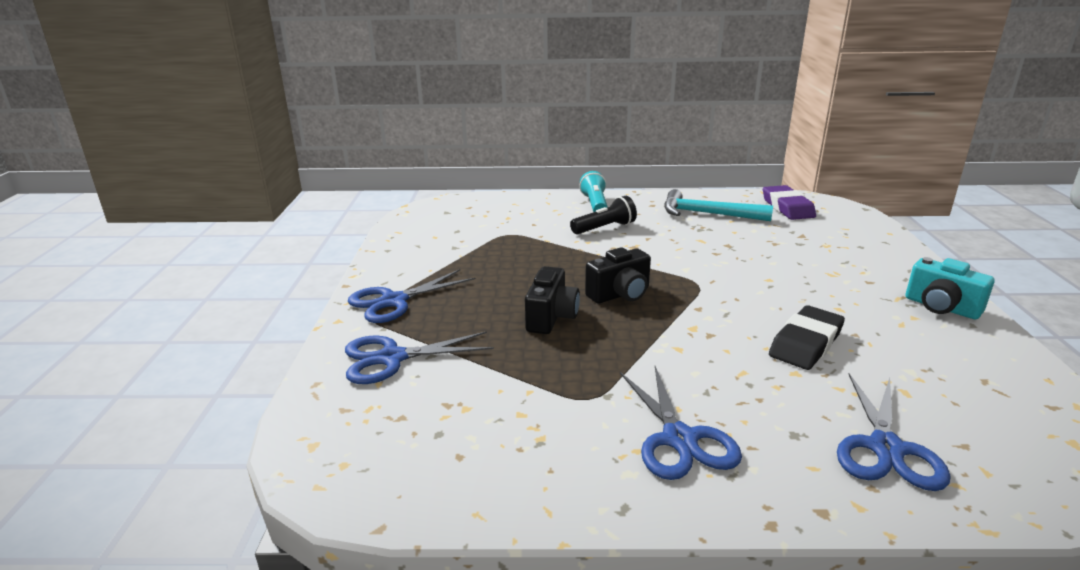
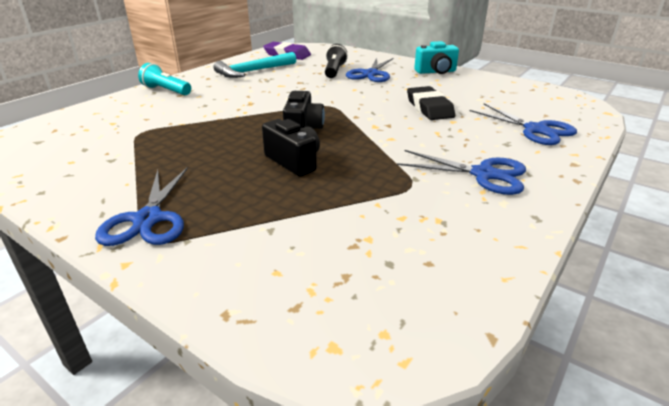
camera: 55 degrees left, 5 degrees up
blue scissors [345,331,494,384] -> blue scissors moved to [346,57,393,82]
black flashlight [570,196,637,234] -> black flashlight moved to [325,44,348,78]

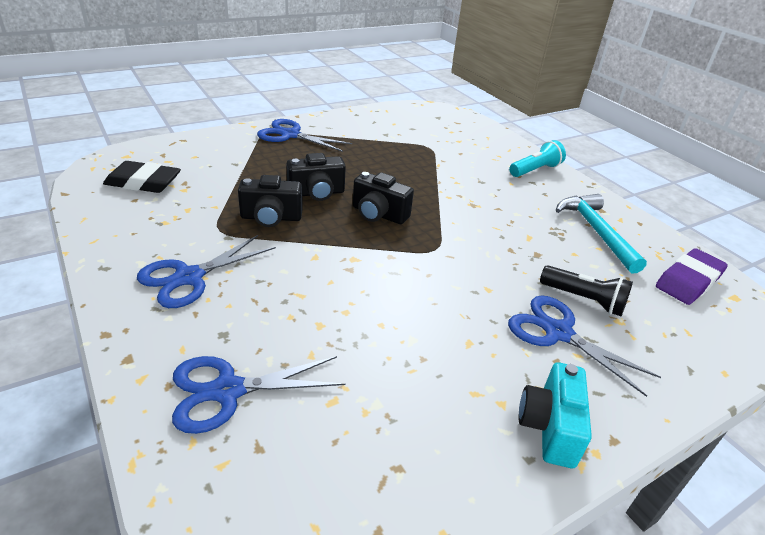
camera: 110 degrees right, 5 degrees up
black eraser [407,86,455,120] -> black eraser moved to [103,161,181,193]
none -> black camera [238,175,303,227]

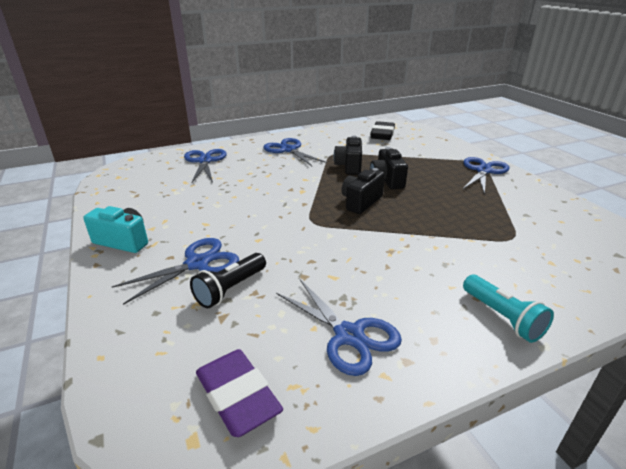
camera: 100 degrees right, 5 degrees down
turquoise hammer [556,194,647,274] -> blue scissors [276,279,402,376]

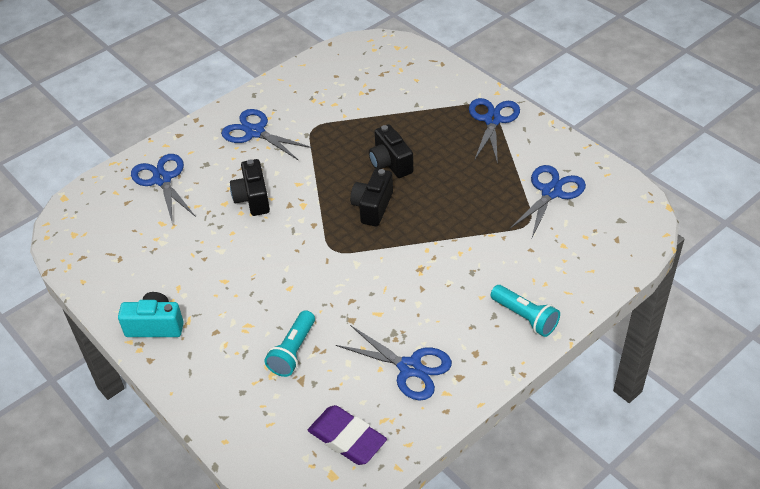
camera: 15 degrees left, 15 degrees up
blue scissors [112,238,239,305] -> blue scissors moved to [509,165,586,240]
black flashlight [190,253,266,308] -> turquoise flashlight [264,310,315,377]
black camera [334,136,362,175] -> black camera moved to [230,159,270,216]
black eraser [370,121,395,140] -> none

